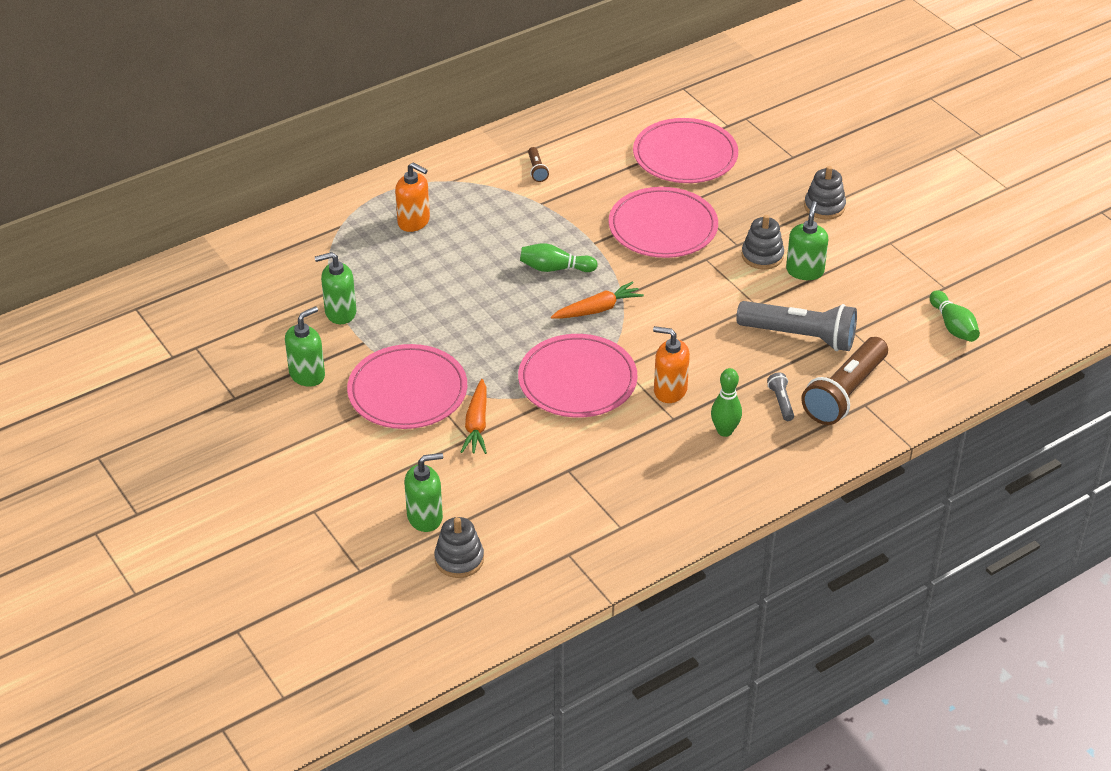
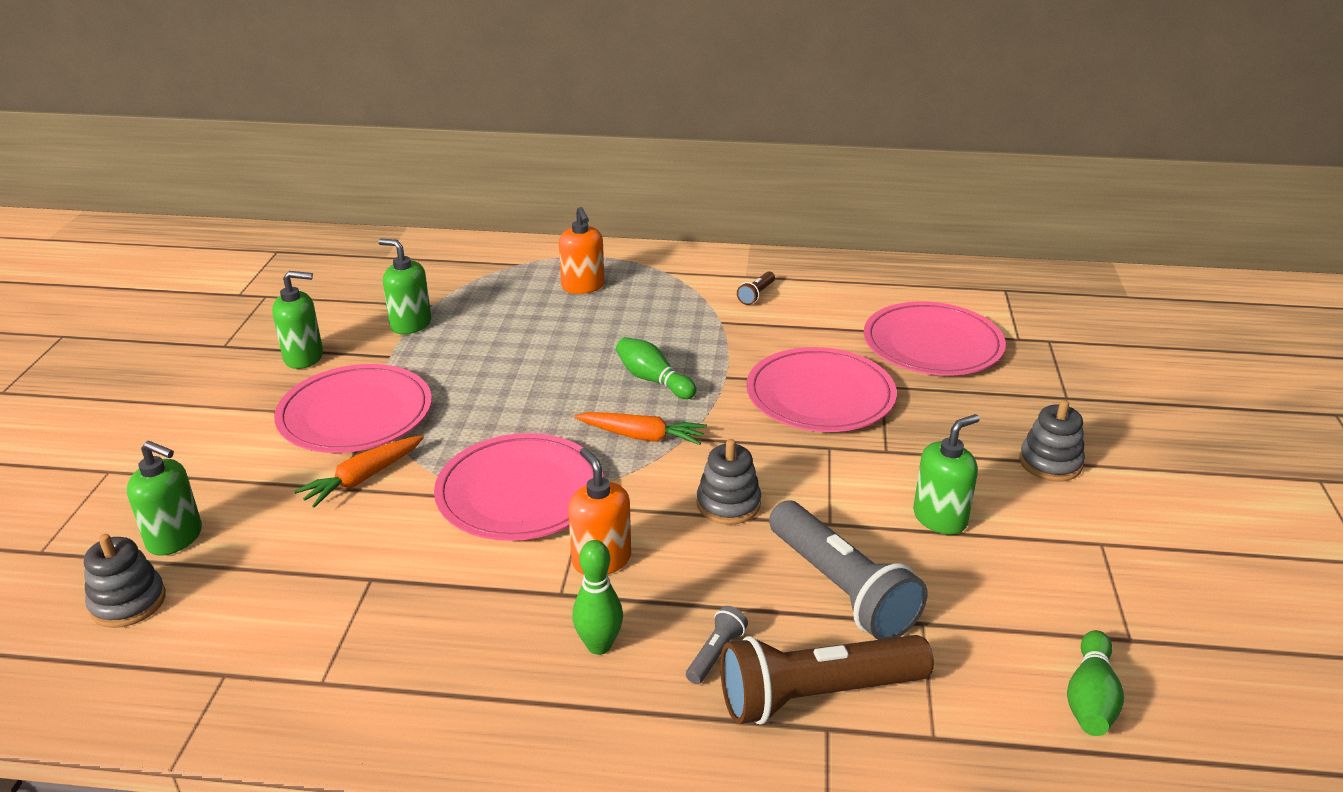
camera: 40 degrees right, 10 degrees down
grey stacking toy [742,215,784,269] -> grey stacking toy moved to [697,439,761,525]

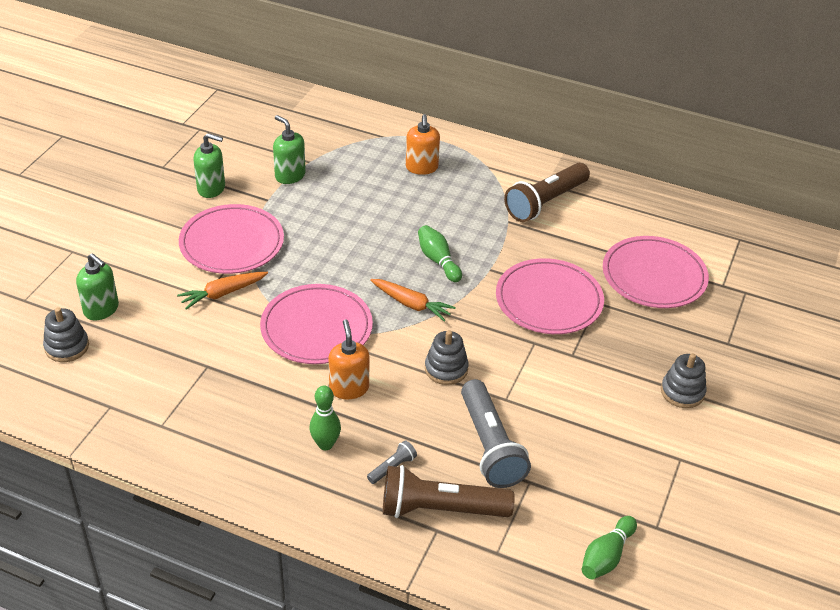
camera: 15 degrees right, 10 degrees up
brown flashlight [737,271,775,305] -> brown flashlight [504,163,590,222], size x2.30
green soap dispenser [913,414,980,535] -> none

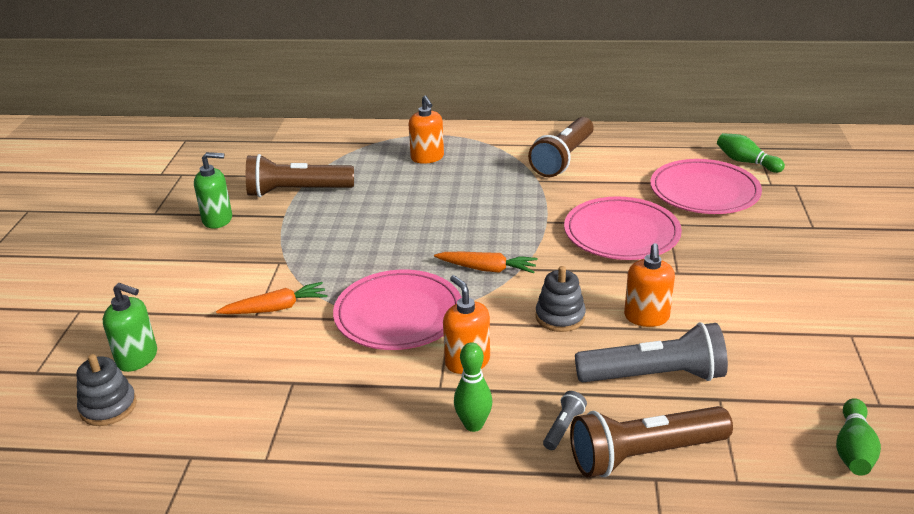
camera: 15 degrees left, 10 degrees down
orange carrot [177,272,268,310] -> orange carrot turned 150 degrees counterclockwise [216,282,328,314]
pink plate [179,204,284,274] -> none
green soap dispenser [273,115,306,184] -> brown flashlight [246,154,354,197]
green bowling pin [418,225,462,282] -> green bowling pin moved to [717,133,785,173]
grey flashlight [461,379,531,488] -> grey flashlight turned 60 degrees counterclockwise [575,322,728,382]
grey stacking toy [661,354,707,408] -> none
none -> orange soap dispenser [624,243,675,327]

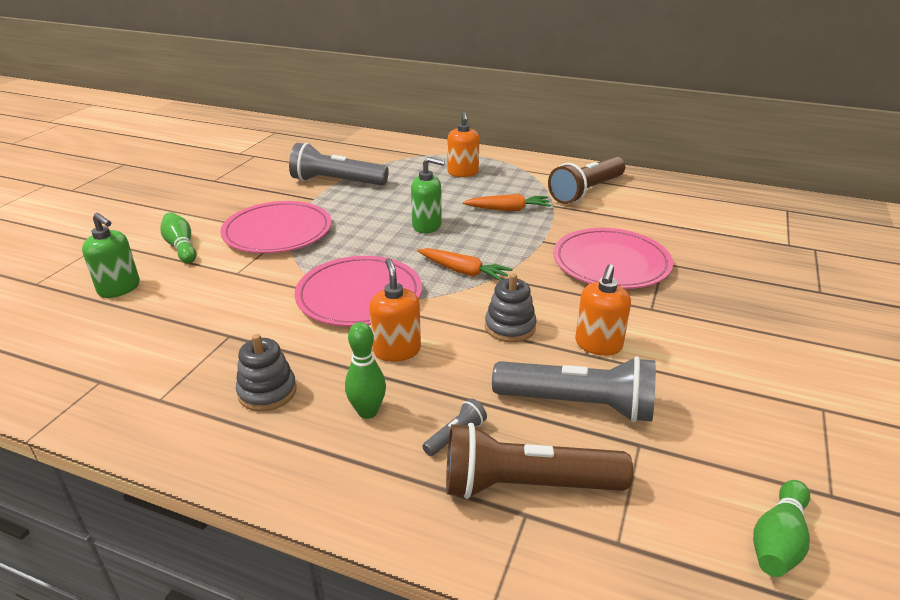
camera: 15 degrees right, 0 degrees up
grey stacking toy [76,354,137,426] -> grey stacking toy moved to [236,334,297,411]
green soap dispenser [194,152,232,229] -> green soap dispenser moved to [411,157,445,233]
orange carrot [216,282,328,314] -> orange carrot moved to [463,194,551,211]
brown flashlight [246,154,354,197] -> grey flashlight [289,143,389,186]
pink plate [650,159,762,214] -> pink plate moved to [220,201,332,253]
green bowling pin [717,133,785,173] -> green bowling pin moved to [160,212,197,263]

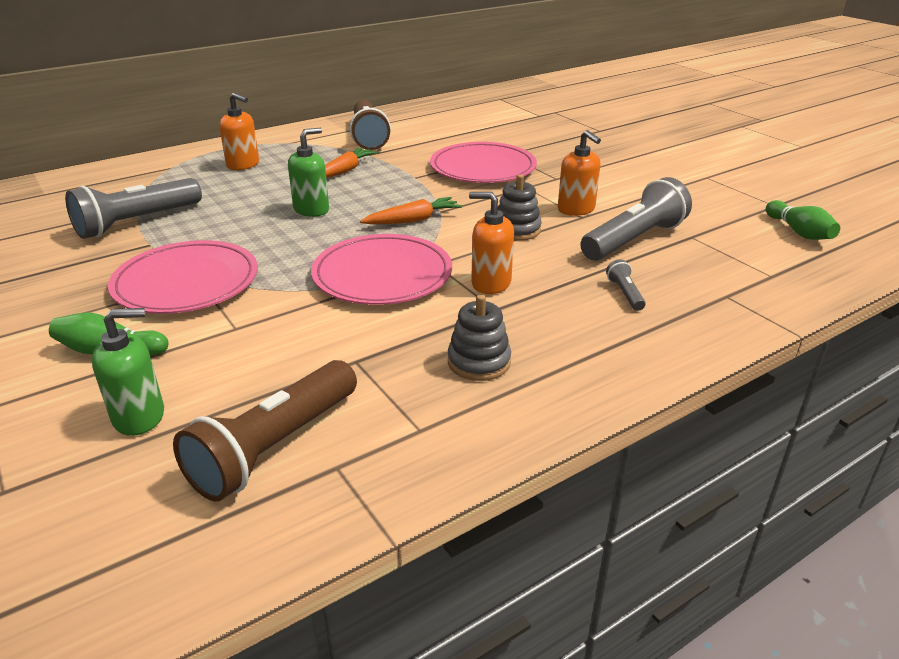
camera: 55 degrees left, 0 degrees up
green bowling pin [345,322,386,419] -> none
brown flashlight [446,423,633,499] -> brown flashlight moved to [173,360,357,502]

